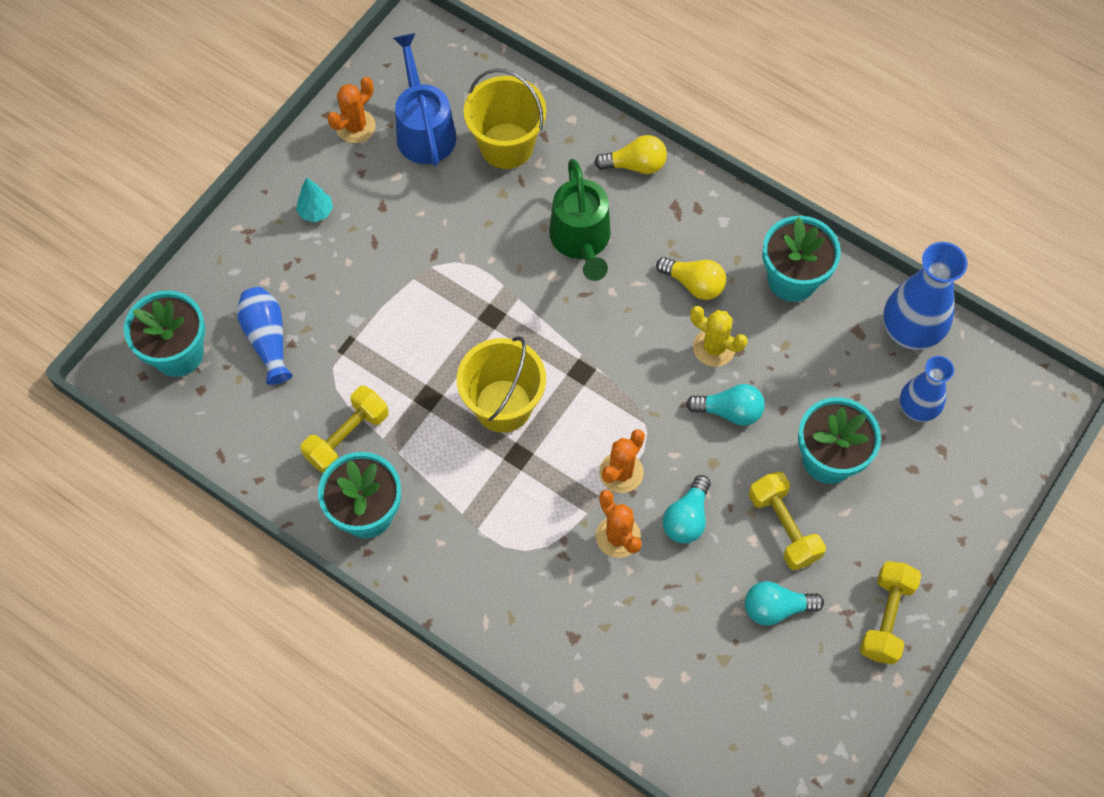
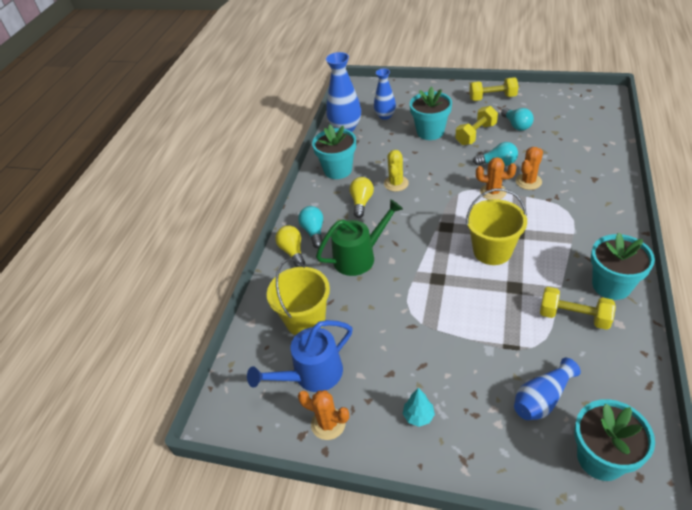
camera: 105 degrees left, 20 degrees down
turquoise light bulb [686,384,765,426] -> turquoise light bulb moved to [298,206,323,248]

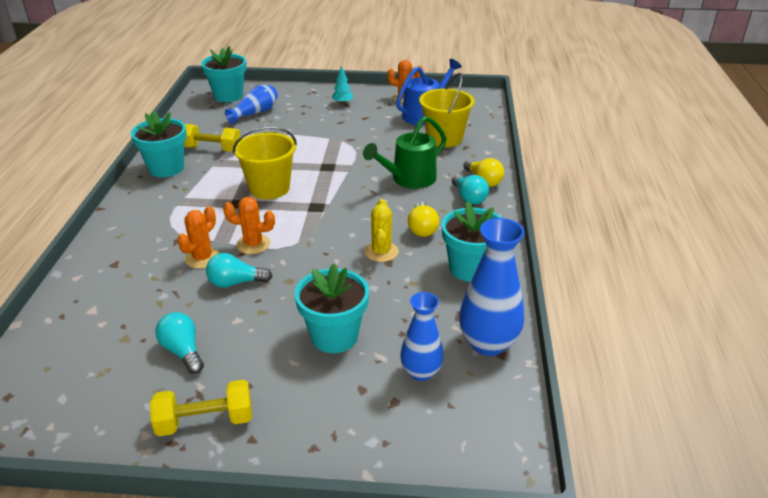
camera: 165 degrees right, 10 degrees down
yellow dumbbell [455,106,498,145] -> none

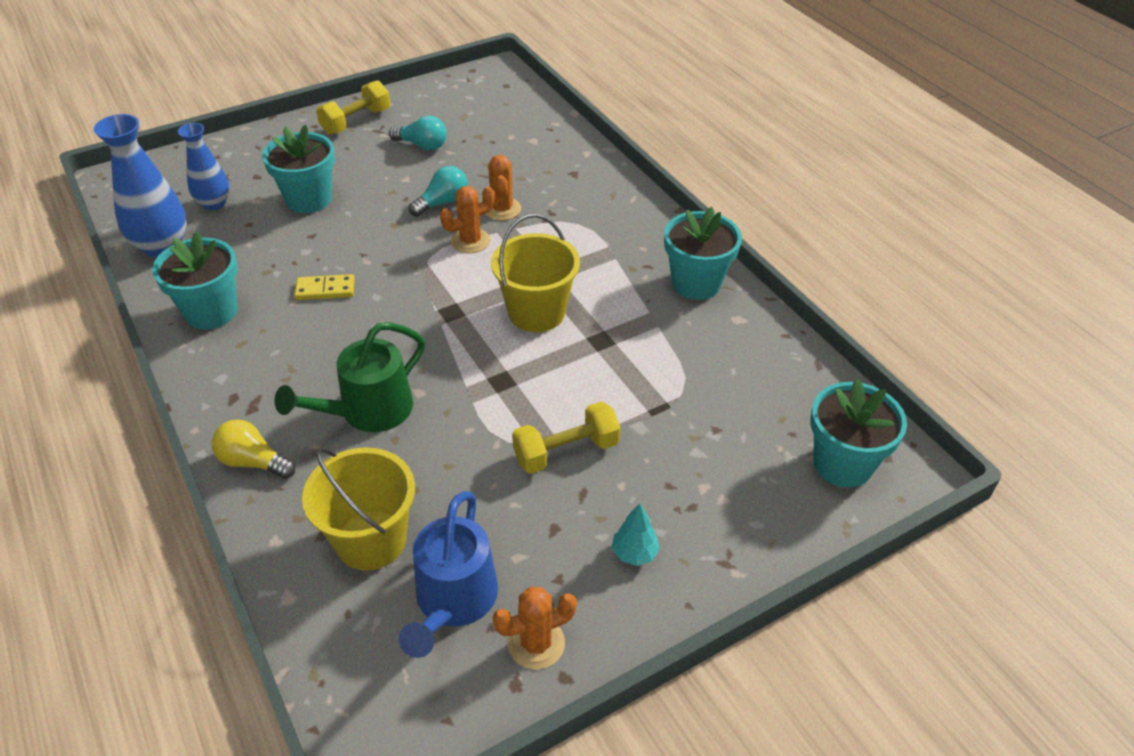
camera: 145 degrees right, 10 degrees up
yellow dumbbell [184,124,240,152] -> yellow dumbbell moved to [512,402,620,474]
blue vase [225,85,278,124] -> none
green watering can [363,116,446,189] -> green watering can turned 150 degrees counterclockwise [274,322,425,432]
yellow cactus [365,199,399,262] -> yellow domino [294,274,355,300]
yellow light bulb [408,202,439,237] -> none
turquoise light bulb [452,175,489,205] -> none

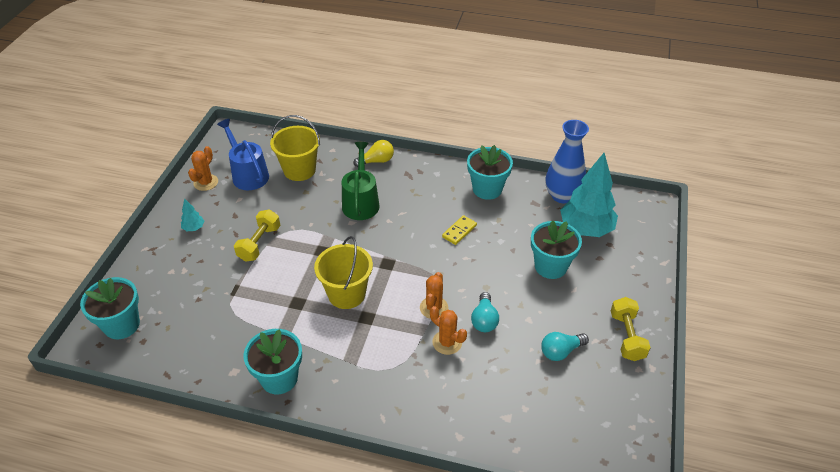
camera: 135 degrees right, 0 degrees up
blue vase [178,123,230,210] -> turquoise tree [560,153,618,237]

